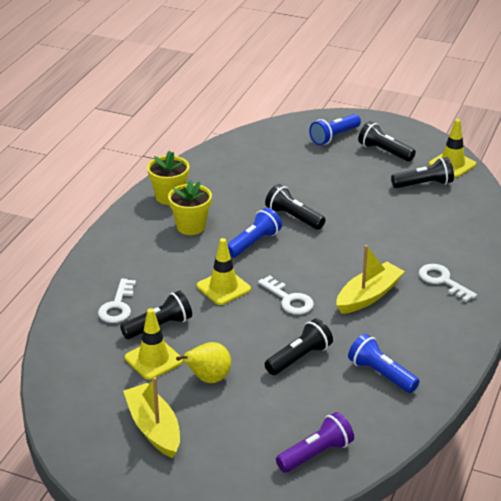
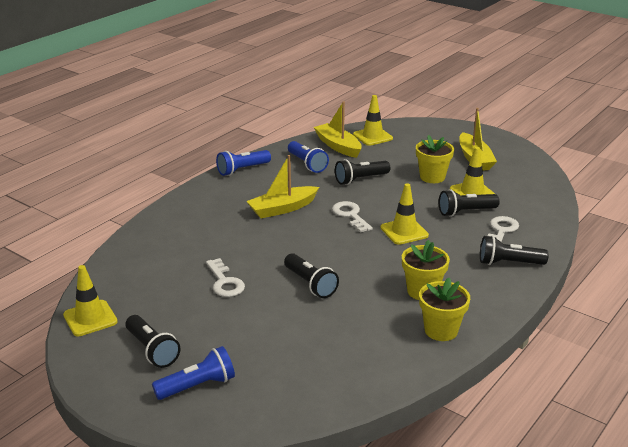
camera: 165 degrees left, 5 degrees down
yellow pear [176,342,231,383] -> yellow flower pot [416,135,454,183]
blue flashlight [227,208,282,258] -> blue flashlight moved to [216,150,271,176]
purple flashlight [276,412,354,473] -> yellow traffic cone [353,95,393,146]
black flashlight [391,157,454,188] -> black flashlight moved to [480,236,549,265]
white key [419,264,477,302] -> white key moved to [206,258,245,297]
none -> yellow boat [314,101,362,158]

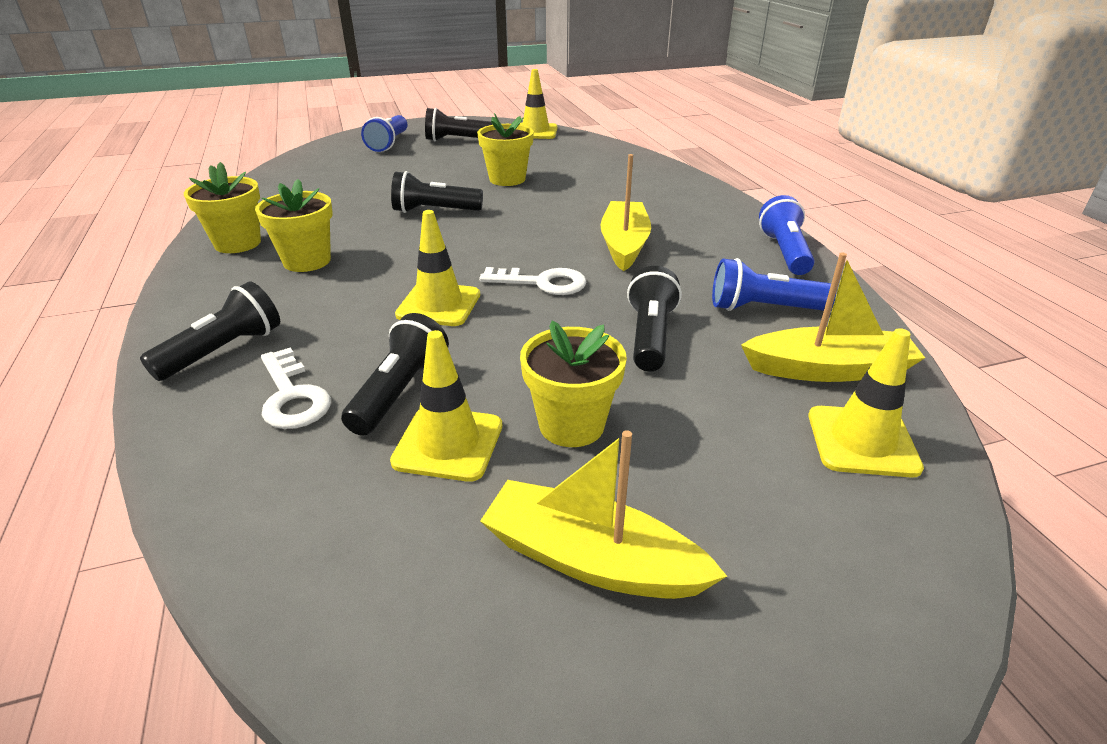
camera: 125 degrees right, 5 degrees up
white key [206,258,245,297] -> yellow flower pot [477,113,534,186]

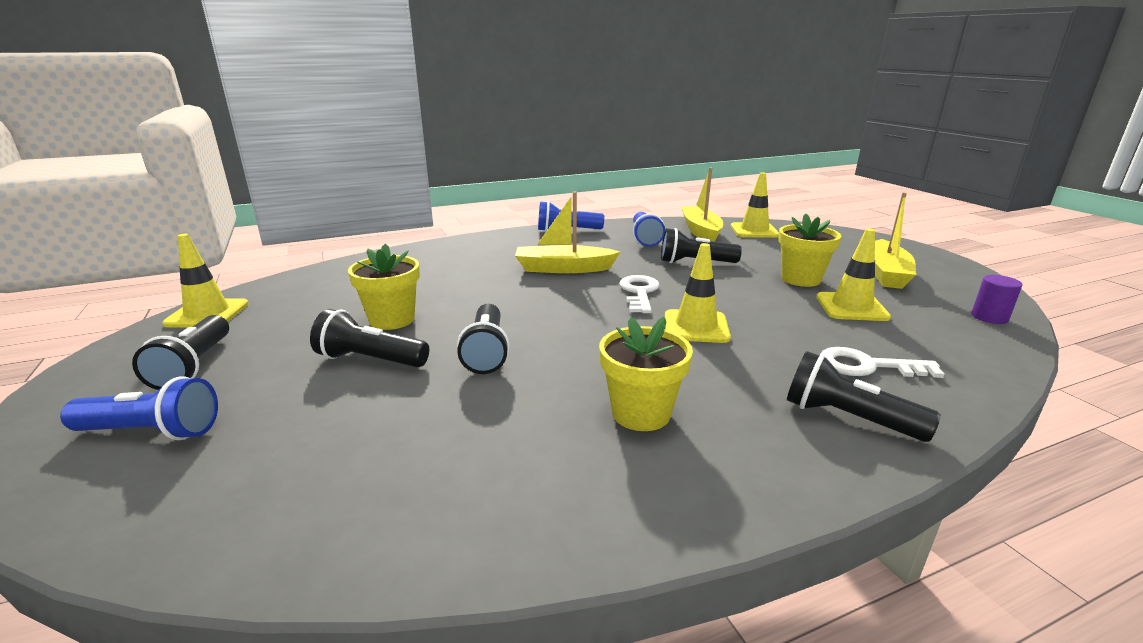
camera: 95 degrees left, 10 degrees down
yellow flower pot [184,162,261,253] -> none
white key [261,347,331,429] -> white key turned 135 degrees counterclockwise [819,347,944,378]
black flashlight [341,313,449,436] -> black flashlight moved to [310,309,429,367]
none -> purple cylinder [971,275,1023,324]

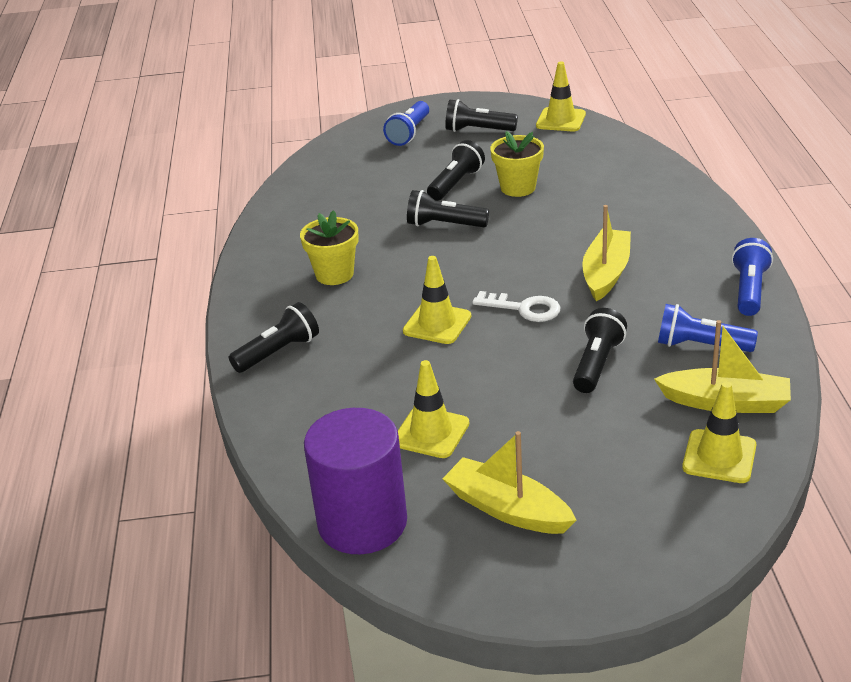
camera: 110 degrees right, 10 degrees up
yellow flower pot [778,214,841,287] -> none
white key [819,347,944,378] -> none
purple cylinder [971,275,1023,324] -> purple cylinder [304,408,407,554], size x2.48

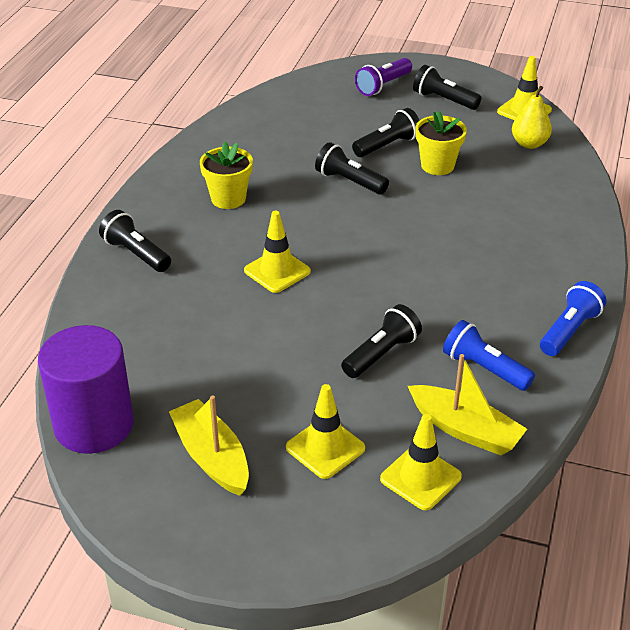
camera: 20 degrees right, 5 degrees up
black flashlight [229,302,319,373] -> black flashlight turned 120 degrees counterclockwise [99,210,171,272]
blue flashlight [383,101,429,146] -> purple flashlight [355,58,412,96]
yellow traffic cone [398,360,470,458] -> yellow traffic cone moved to [286,384,365,479]
white key [472,291,560,322] -> none
yellow boat [582,205,631,301] -> none
none -> yellow pear [512,86,552,149]

